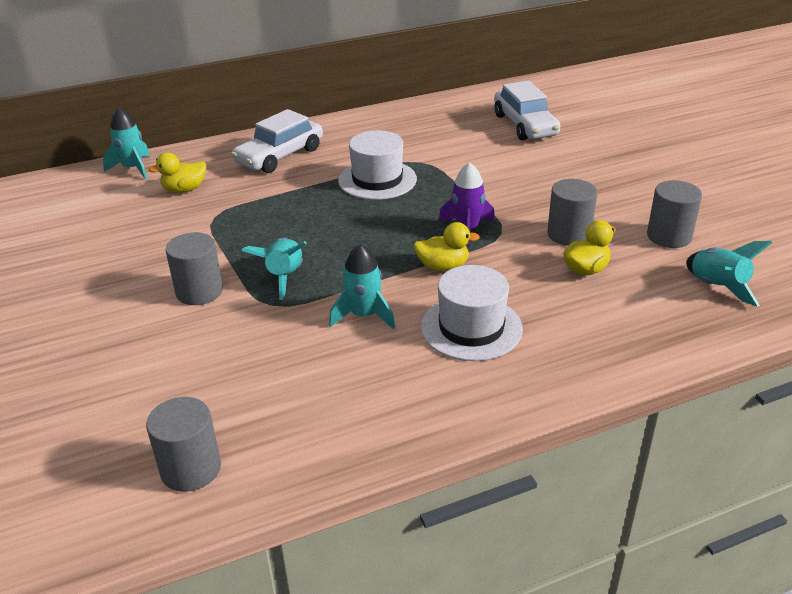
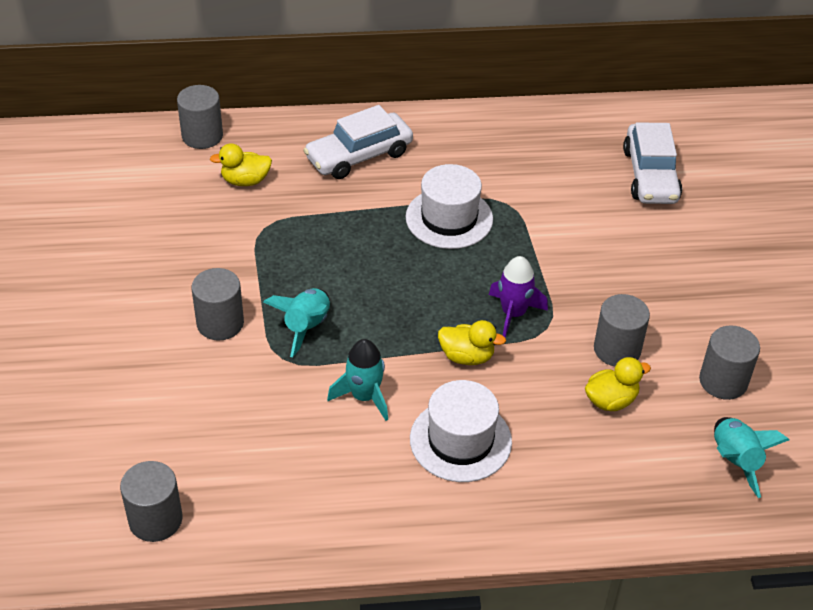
camera: 15 degrees right, 10 degrees up
turquoise rocket [103,107,150,179] -> grey cylinder [177,85,223,149]

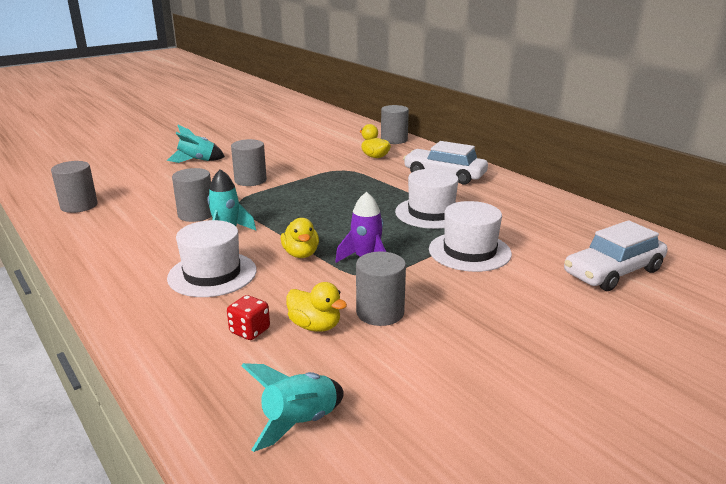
camera: 60 degrees right, 20 degrees down
turquoise rocket [263,288,330,357] -> turquoise rocket moved to [167,125,225,163]
grey cylinder [699,325,760,400] -> grey cylinder moved to [172,168,212,222]
none -> red dice [227,295,270,340]
none -> white hat [429,201,512,272]

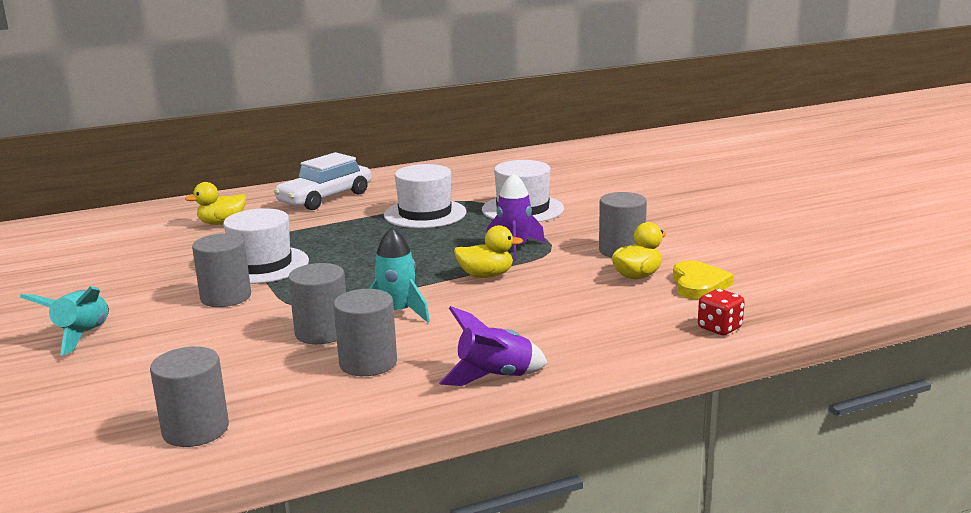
camera: 75 degrees left, 5 degrees down
white hat [167,220,257,297] -> white hat moved to [223,208,309,284]
red dice [227,295,270,340] -> red dice moved to [698,289,745,335]
turquoise rocket [241,363,344,452] -> none
grey cylinder [381,105,409,144] -> grey cylinder moved to [333,289,397,376]
white car [564,220,667,291] -> none
none -> purple rocket [439,306,548,386]
none -> yellow heart [673,260,733,300]

